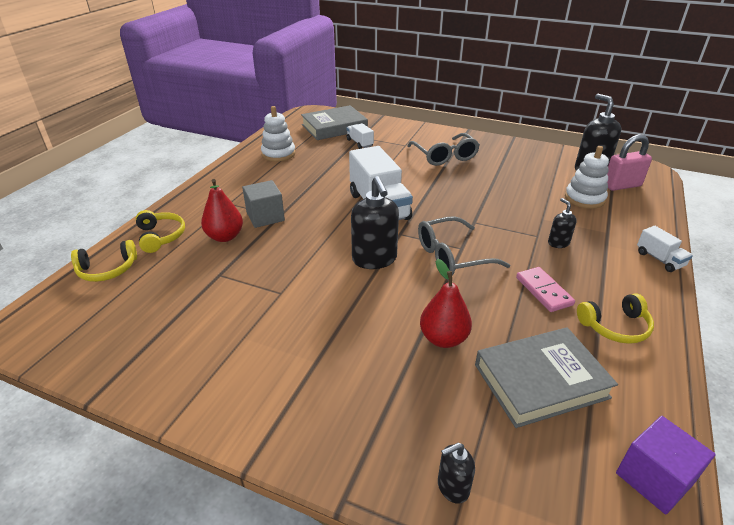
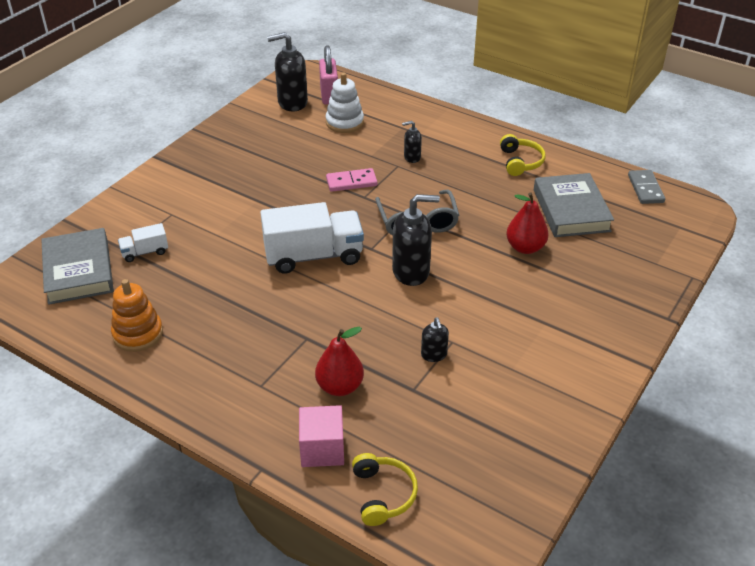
camera: 80 degrees left, 5 degrees up
yellow headphones [135,210,185,253] -> pink cube [299,405,344,467]
grey cube [242,180,285,228] -> none
white stacking toy [261,106,295,162] -> orange stacking toy [111,279,163,352]
grey glasses [407,133,480,166] -> none
black soap dispenser [438,443,475,504] -> black soap dispenser moved to [421,317,449,362]
pink domino [516,267,575,312] -> pink domino moved to [326,168,378,192]
purple cube [616,416,716,515] -> grey domino [628,170,665,204]
white truck [637,226,693,272] -> none

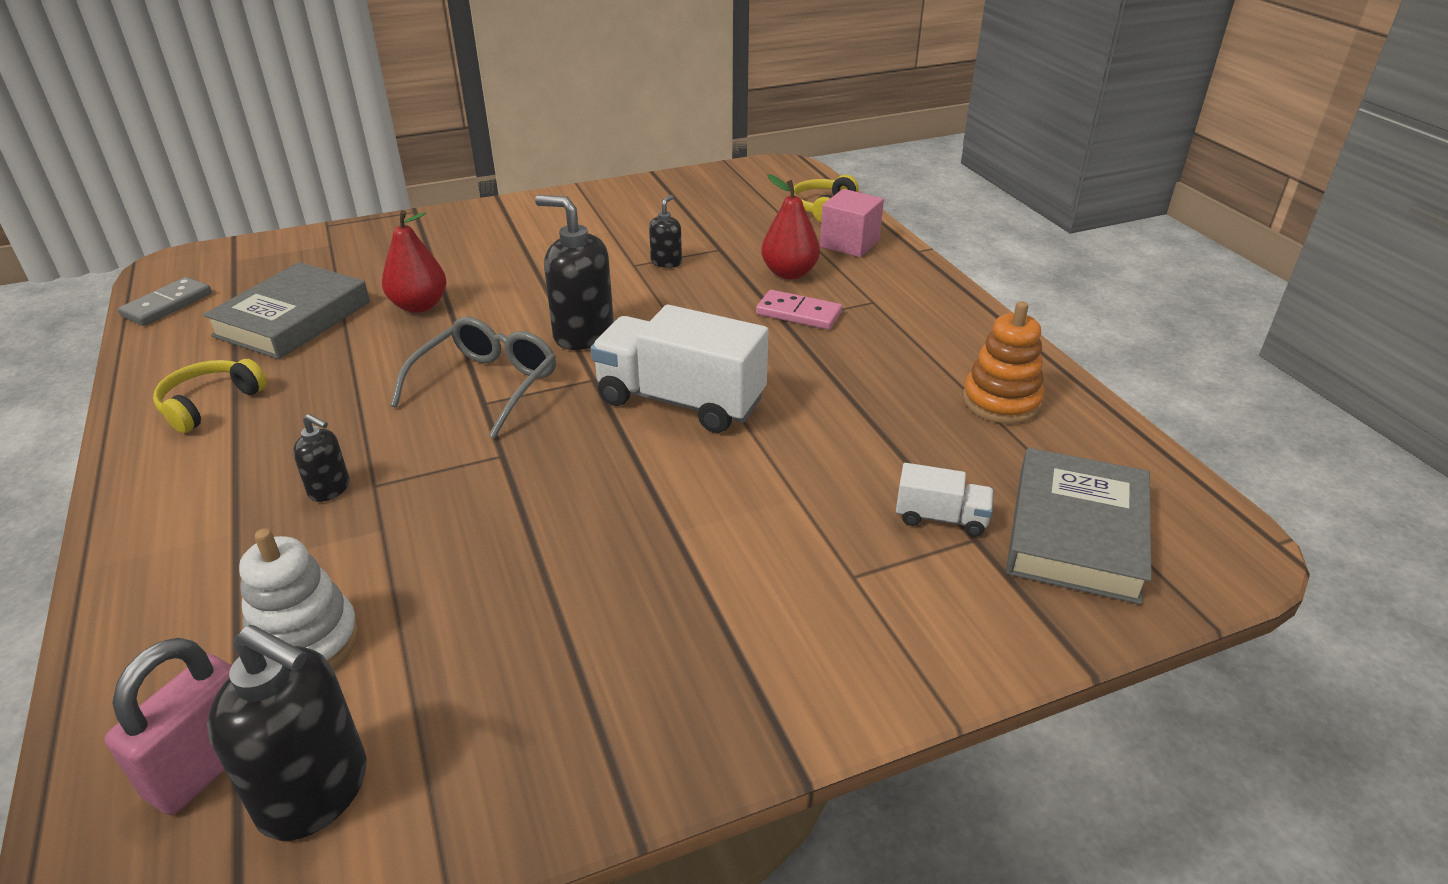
camera: 145 degrees left, 5 degrees down
pink domino [326,168,378,192] -> pink domino moved to [756,290,842,330]

